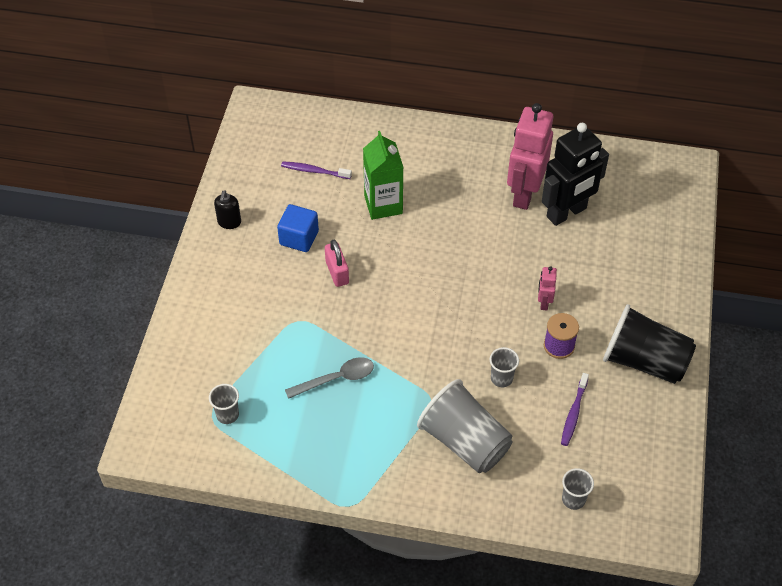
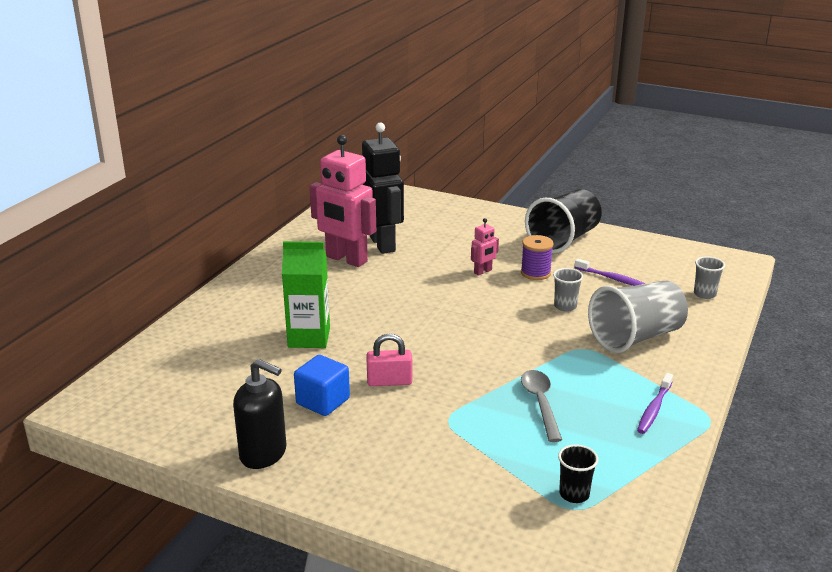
camera: 75 degrees left, 25 degrees down
grey cup [209,384,239,424] -> black cup [558,444,598,503]
black soap dispenser [214,190,241,229] -> black soap dispenser [233,359,286,469], size x1.61
purple toothbrush [281,161,352,179] -> purple toothbrush moved to [637,373,673,434]
pink robot [538,266,557,310] -> pink robot turned 60 degrees counterclockwise [471,218,499,276]

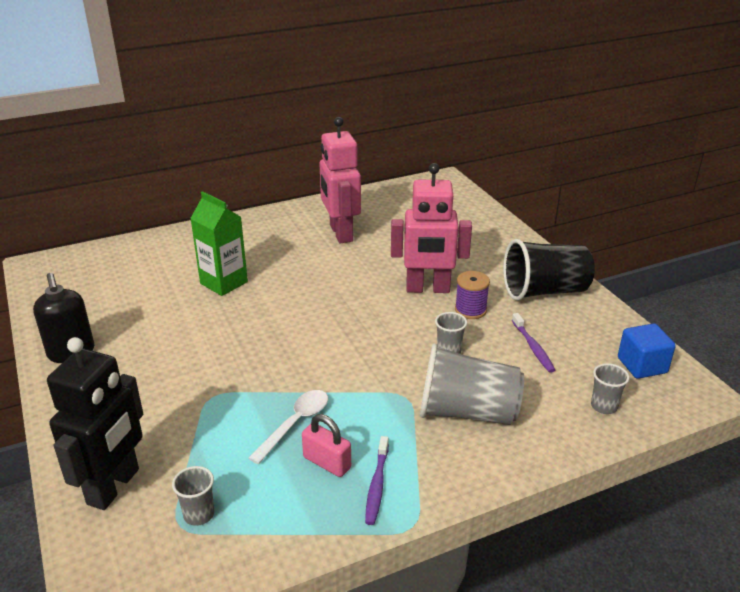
camera: 40 degrees right, 5 degrees up
blue cube [294,355,350,416] -> blue cube moved to [618,323,676,379]
black robot [362,123,404,254] -> black robot moved to [47,337,143,510]
pink padlock [366,334,412,386] -> pink padlock moved to [302,414,351,477]
pink robot [471,218,499,276] -> pink robot [391,163,472,293], size x2.28
grey spoon [521,370,562,442] -> white spoon [248,390,328,464]
black cup [558,444,598,503] -> grey cup [172,466,214,526]
purple toothbrush [637,373,673,434] -> purple toothbrush turned 60 degrees counterclockwise [365,436,389,525]

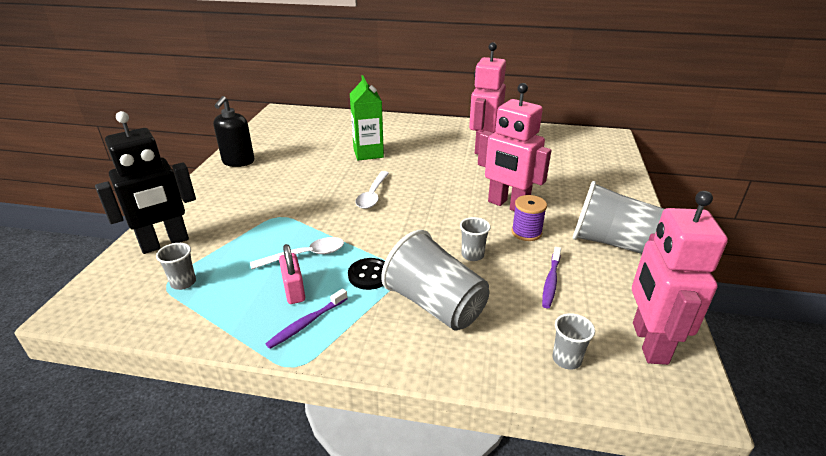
camera: 35 degrees right, 0 degrees up
black cup [503,239,595,301] -> grey cup [573,181,664,254]
blue cube [618,323,676,379] -> pink robot [632,191,728,365]
none -> black button [348,258,385,290]
none -> white spoon [355,171,389,209]

